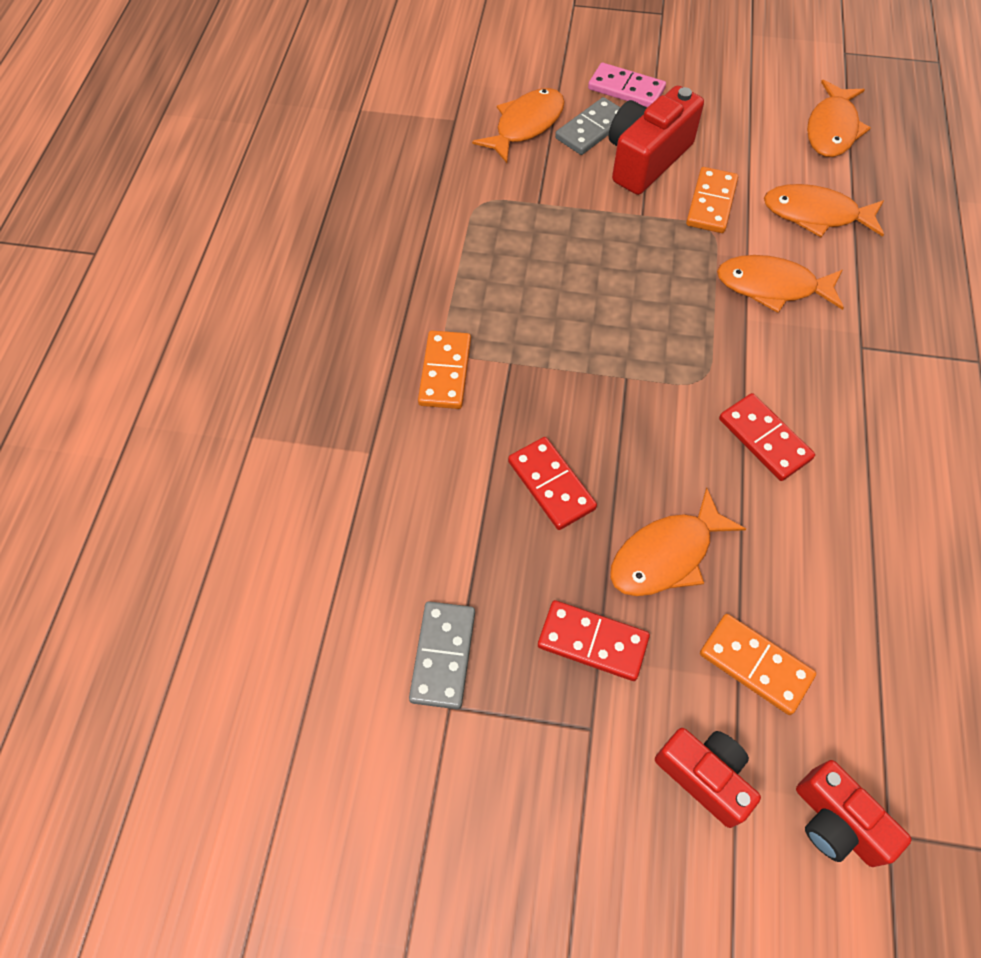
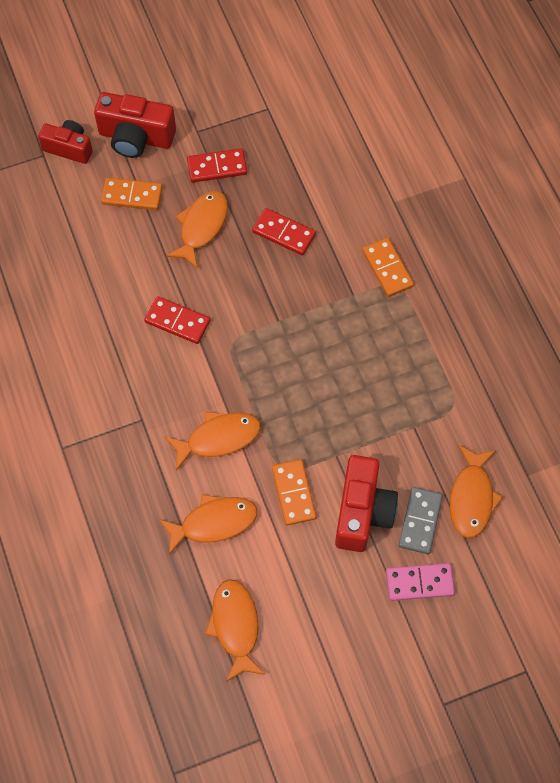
camera: 150 degrees right, 5 degrees up
grey domino [409,601,475,709] -> none
red camera [655,728,761,828] -> red camera [94,92,176,158], size x1.53

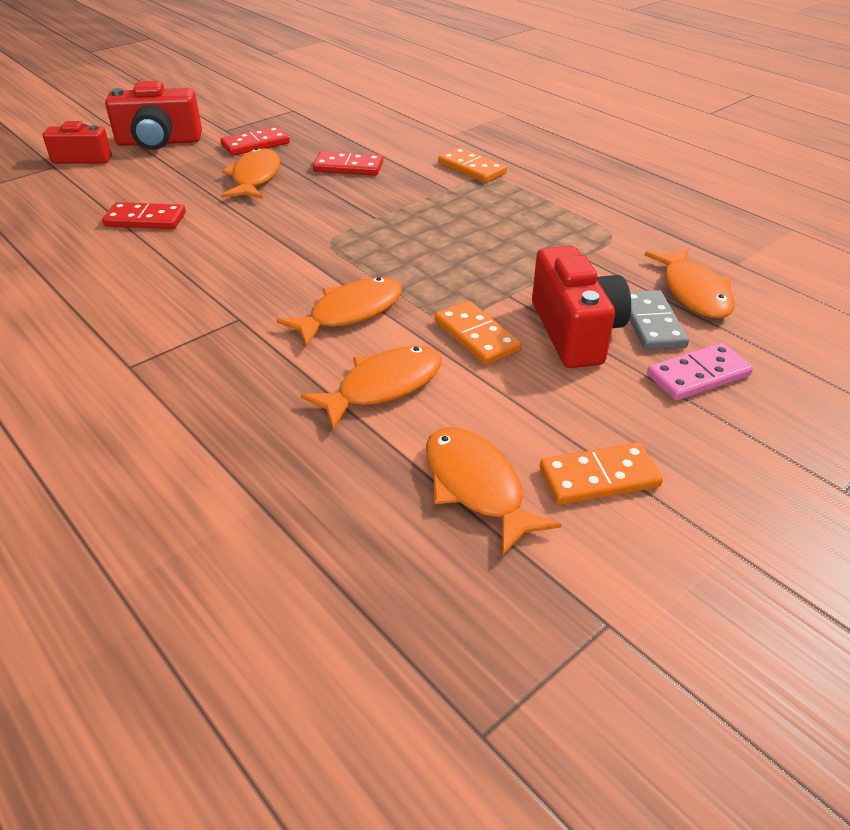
camera: 20 degrees left, 25 degrees down
orange domino [101,178,162,210] -> orange domino moved to [540,443,663,505]
red domino [144,296,210,344] -> red domino moved to [102,202,186,229]

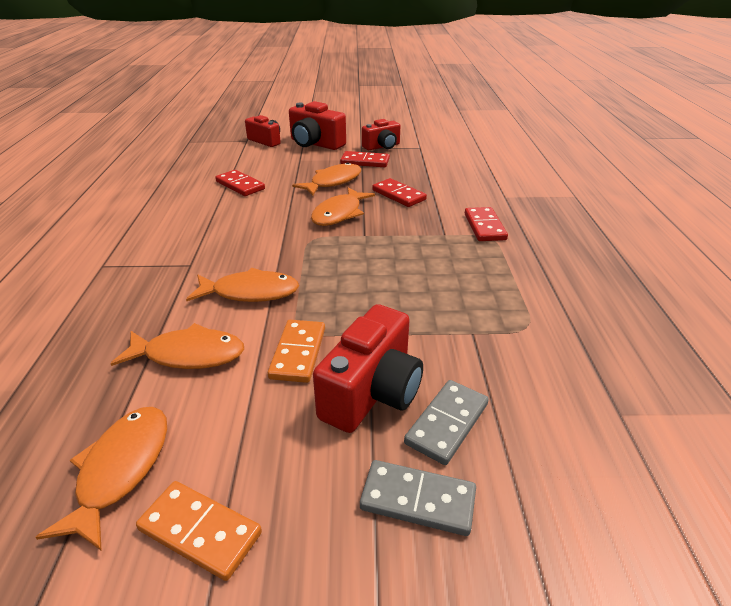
camera: 40 degrees right, 5 degrees down
orange domino [438,147,507,183] -> red domino [465,207,508,241]
orange fish [644,247,735,318] -> orange fish moved to [311,187,375,226]
pink domino [647,343,753,400] -> grey domino [360,460,476,536]
none -> red camera [362,119,400,150]

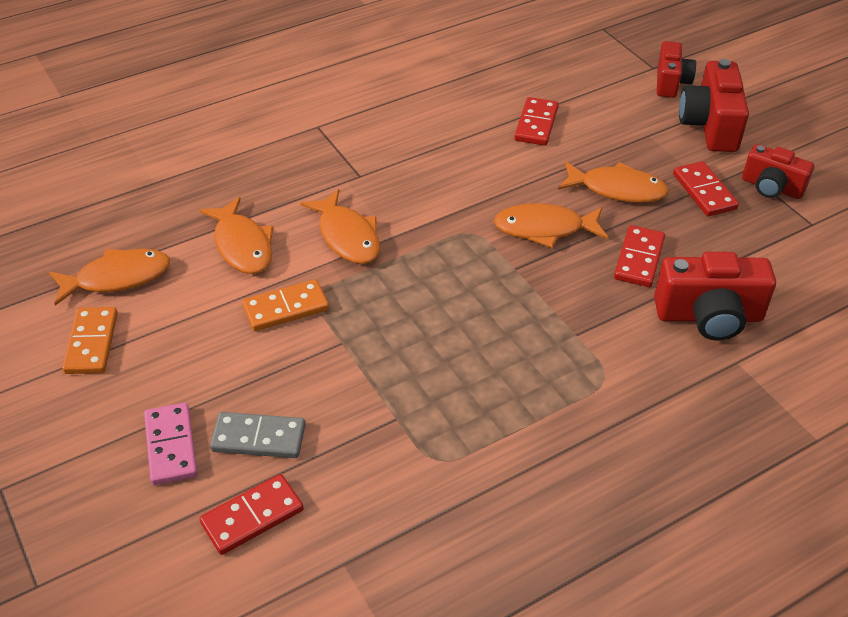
camera: 60 degrees right, 10 degrees up
red camera [313,304,423,433] -> red camera moved to [654,252,776,341]
grey domino [360,460,476,536] -> pink domino [144,402,197,485]
red domino [465,207,508,241] -> red domino moved to [200,474,304,555]

